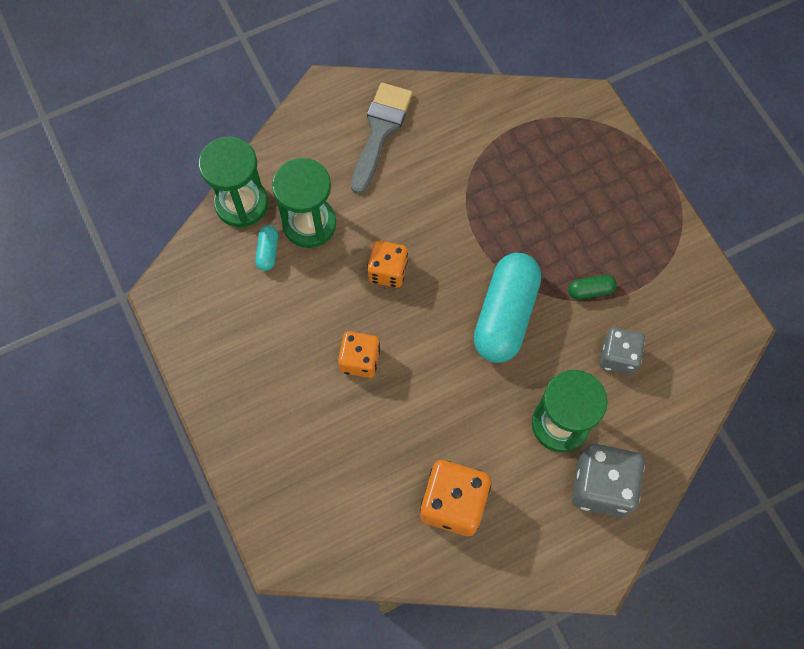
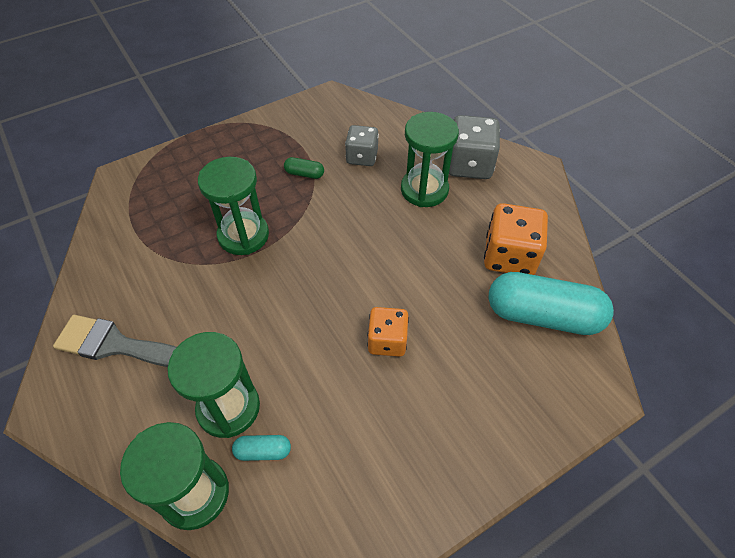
camera: 95 degrees left, 15 degrees down
orange dice [367,241,408,288] -> none
turquoise capsule [474,253,541,363] -> turquoise capsule moved to [488,272,614,335]
green capsule [568,275,617,299] -> green capsule turned 60 degrees counterclockwise [284,157,324,179]
none -> green hourglass [198,157,269,255]

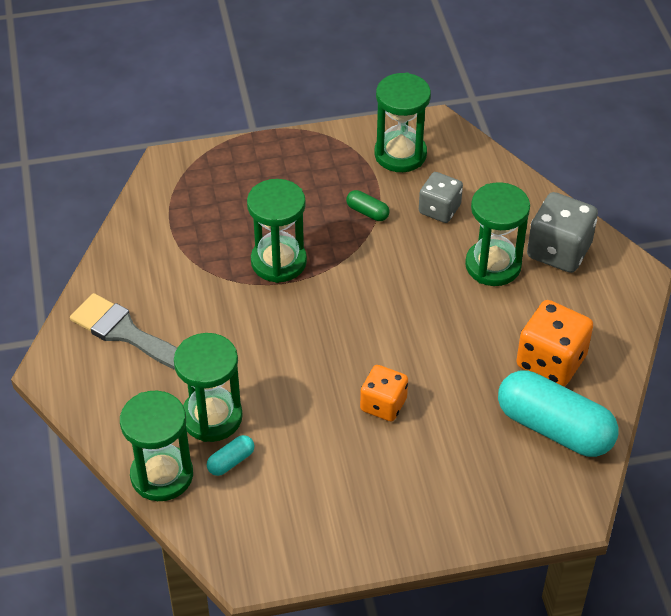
camera: 20 degrees right, 5 degrees down
turquoise capsule [232,435,291,461] -> turquoise capsule turned 60 degrees counterclockwise [207,435,255,476]
none -> green hourglass [374,73,431,172]

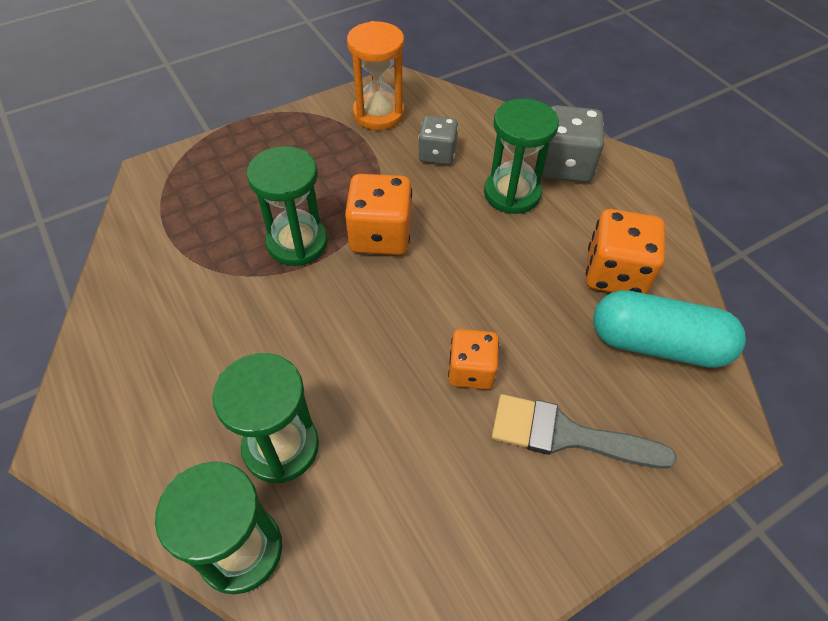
camera: 20 degrees left, 5 degrees up
grey brush [70,293,177,370] -> grey brush moved to [491,394,677,469]
turquoise capsule [207,435,255,476] -> none
green capsule [346,190,390,221] -> none
green hourglass [374,73,431,172] -> orange hourglass [347,21,404,130]
none -> orange dice [345,174,412,255]

